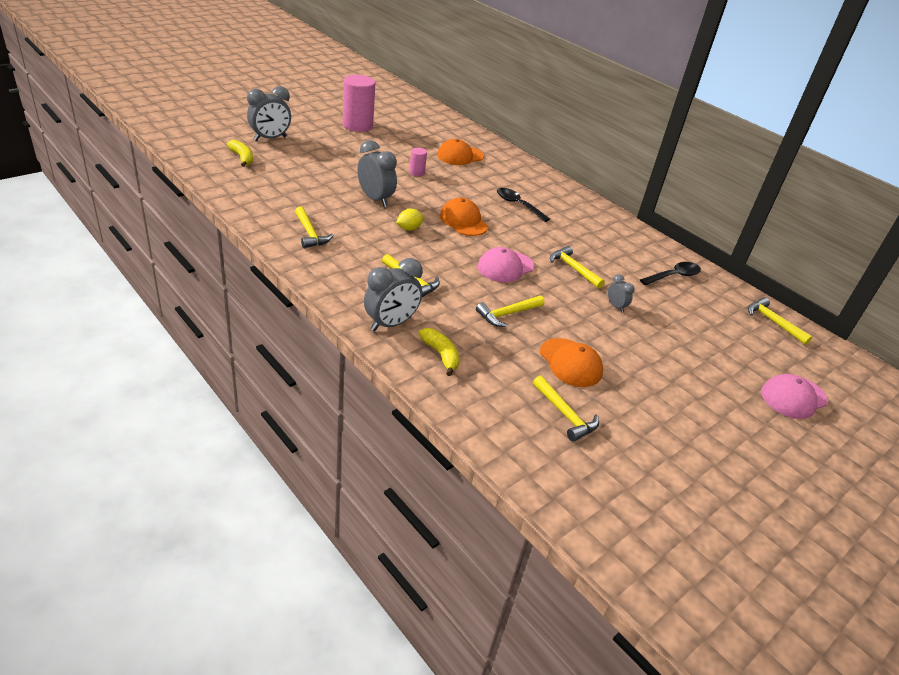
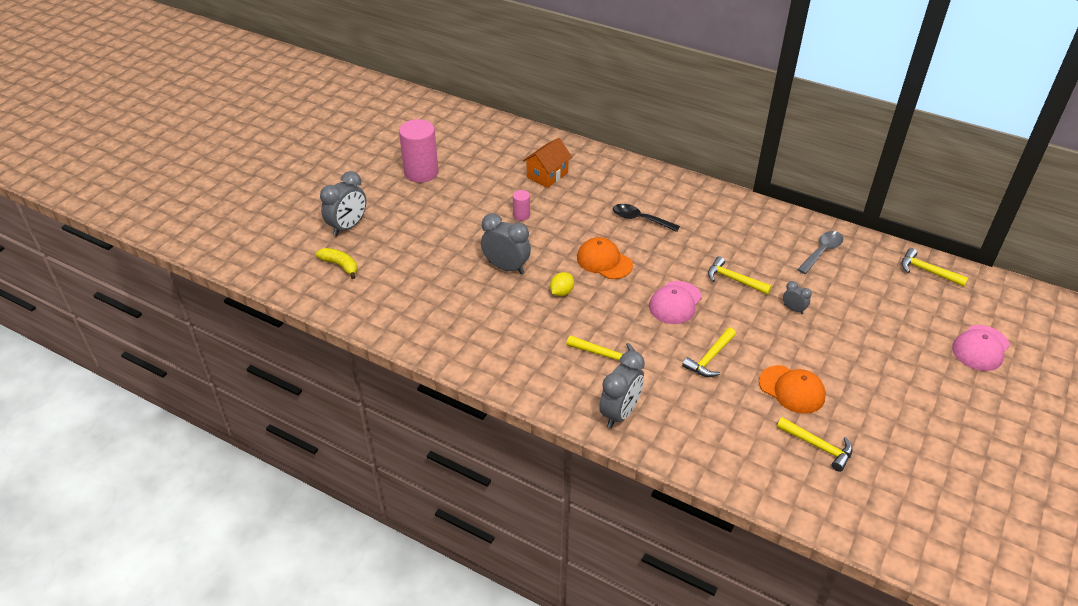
camera: 15 degrees left, 5 degrees up
yellow hammer [295,207,333,248] -> none
yellow banana [419,328,460,376] -> none
orange cap [437,139,484,165] -> orange house [523,138,572,188]
black spoon [640,262,701,286] -> grey spoon [797,231,843,274]

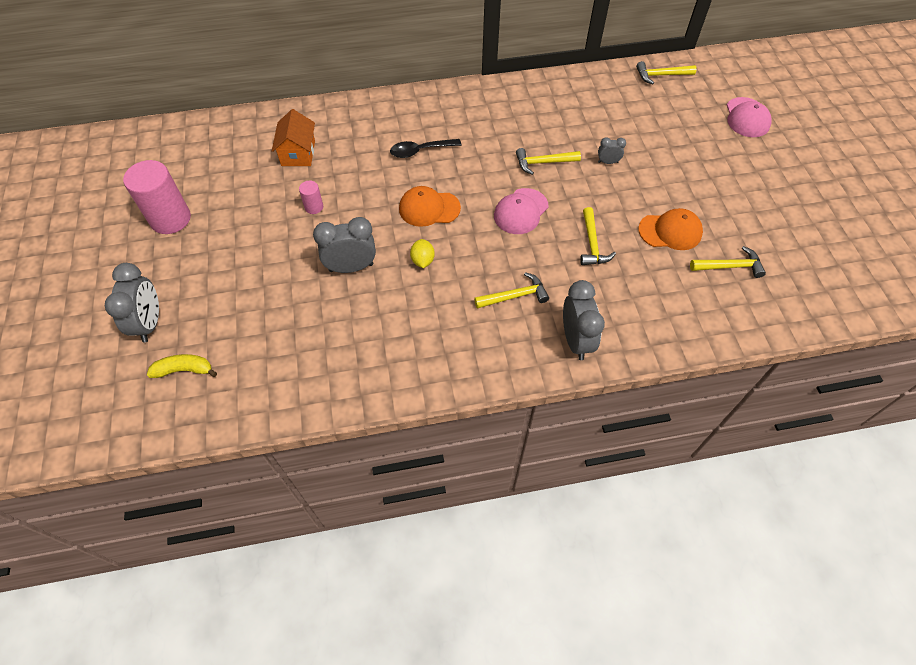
camera: 40 degrees left, 15 degrees up
pink cap [649,281,702,324] -> pink cap turned 45 degrees clockwise [494,188,548,234]
grey spoon [797,231,843,274] -> none

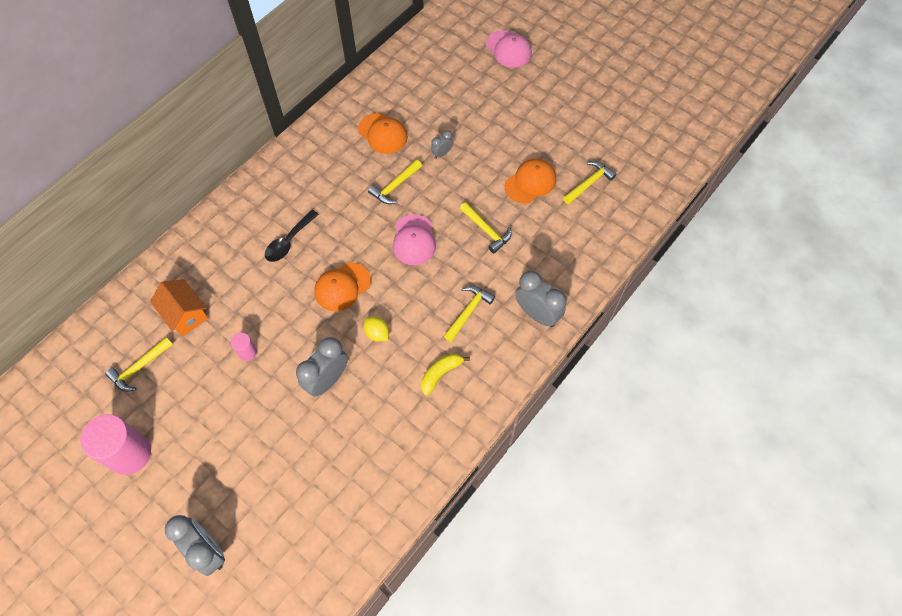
camera: 40 degrees left, 5 degrees up
yellow banana [147,354,217,378] -> yellow banana moved to [421,353,470,396]
yellow hammer [636,61,697,84] -> yellow hammer moved to [105,337,173,392]
none -> orange cap [358,113,408,154]

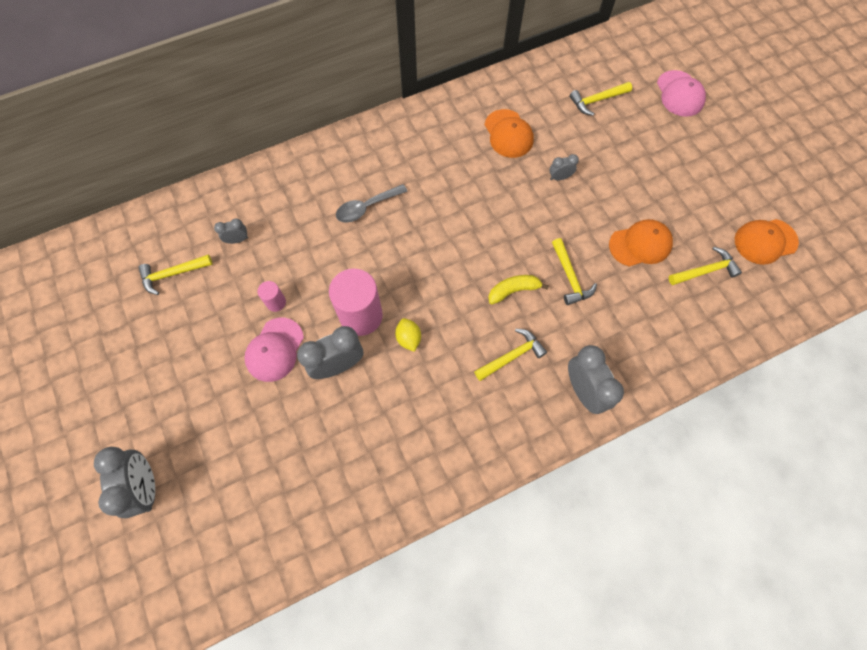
camera: 25 degrees right, 5 degrees up
pink cylinder [80,414,151,475] -> pink cylinder moved to [329,268,383,336]
orange house [150,279,208,336] -> grey clock [214,218,248,244]
black spoon [265,210,319,262] -> grey spoon [336,184,408,223]
orange cap [314,262,371,311] -> orange cap moved to [735,219,799,265]
yellow hammer [368,159,422,204] -> yellow hammer moved to [570,82,632,115]
pink cap [393,214,436,265] -> pink cap moved to [244,318,304,382]
yellow banana [421,353,470,396] -> yellow banana moved to [488,275,549,305]

